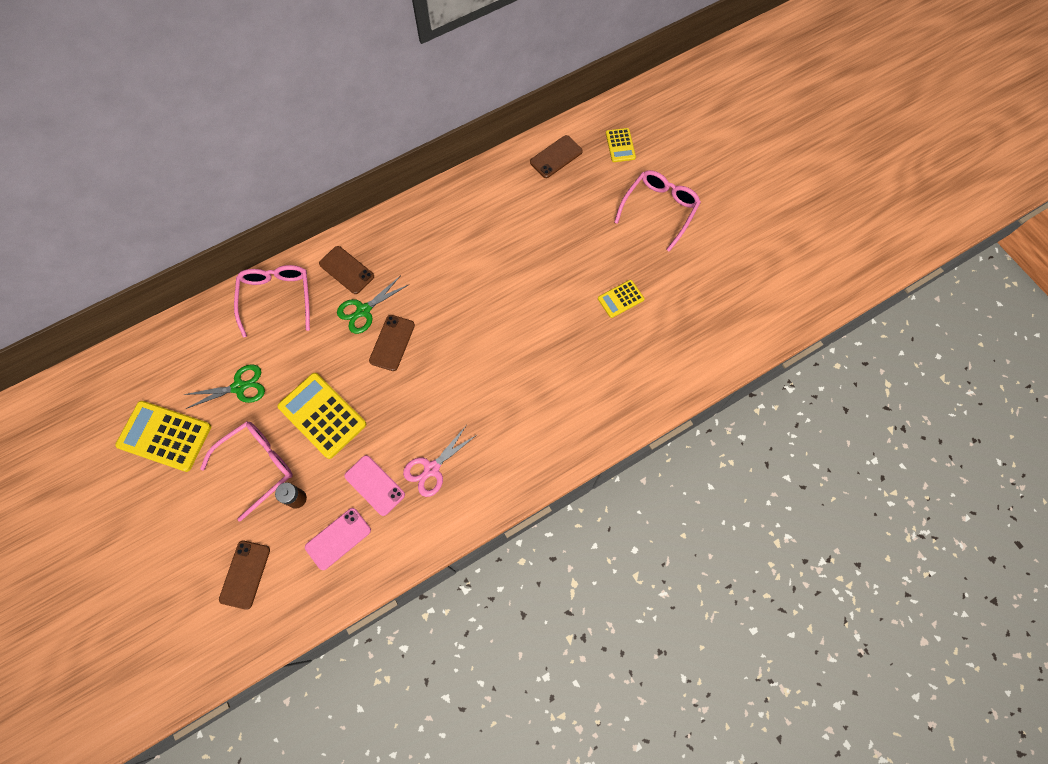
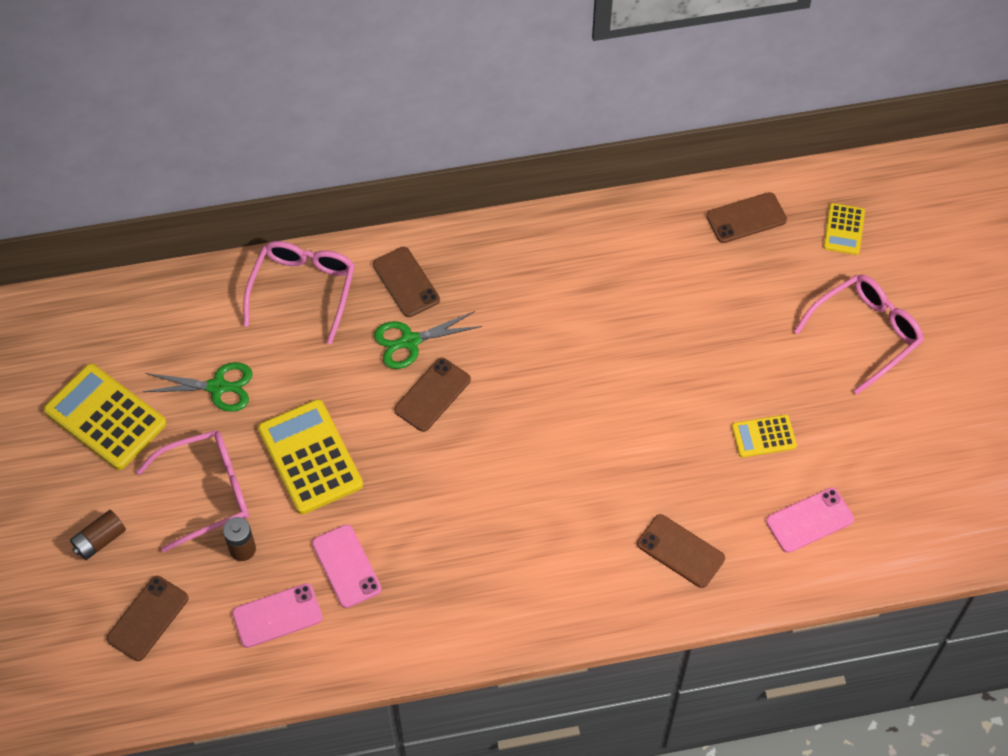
camera: 20 degrees right, 10 degrees down
pink scissors [403,426,477,497] -> none
none -> brown battery [70,510,126,560]
none -> brown phone [637,514,725,588]
none -> pink phone [766,487,854,553]

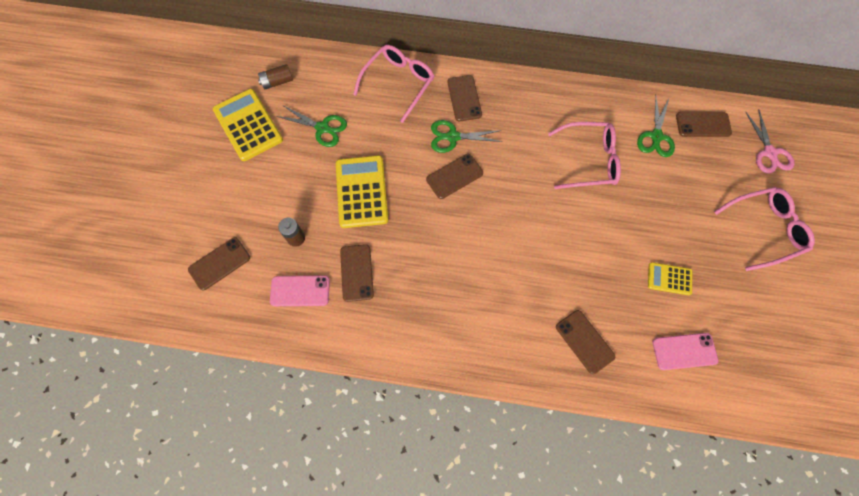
camera: 20 degrees right, 10 degrees up
brown battery [70,510,126,560] -> brown battery moved to [258,64,293,90]
pink glasses [136,430,249,552] -> pink glasses moved to [548,122,621,189]
pink phone [312,524,381,608] -> brown phone [340,244,374,302]
yellow calculator [824,203,865,255] -> pink scissors [746,109,795,174]
none -> green scissors [637,96,675,157]

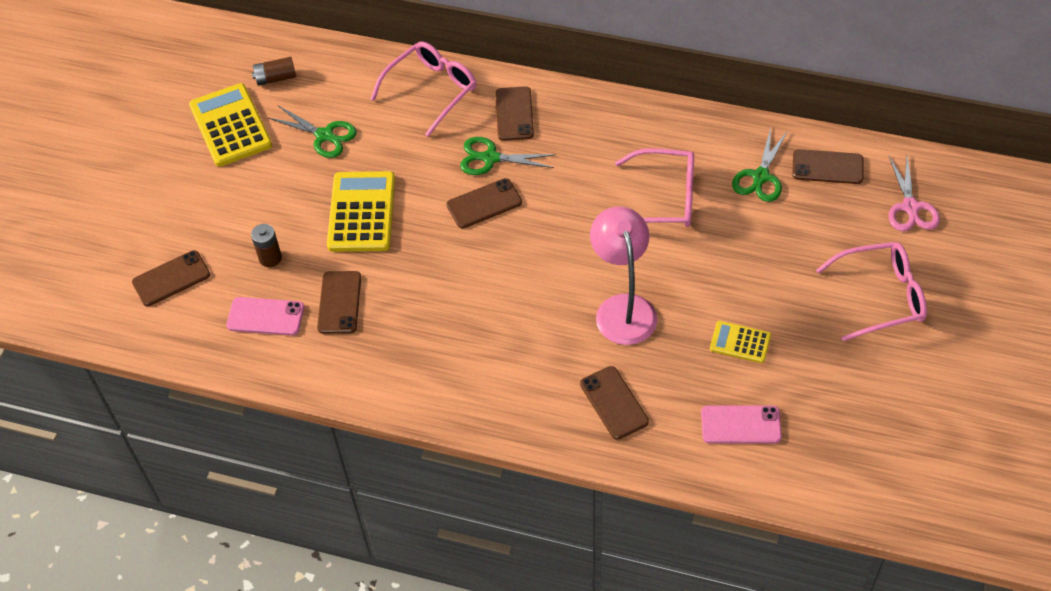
camera: 10 degrees right, 15 degrees down
none -> pink lamp [590,206,657,345]

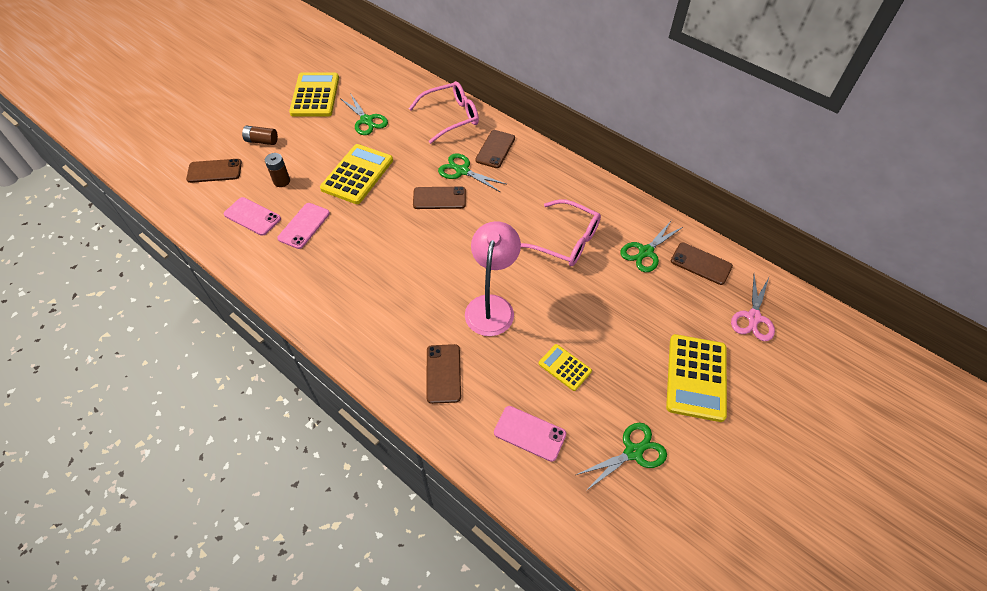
camera: 20 degrees right, 0 degrees up
brown battery [252,57,296,86] -> brown battery moved to [242,126,278,145]
brown phone [317,271,361,334] -> pink phone [277,203,330,249]
pink glasses [816,242,927,341] -> yellow calculator [666,334,727,422]
none -> green scissors [576,423,667,491]

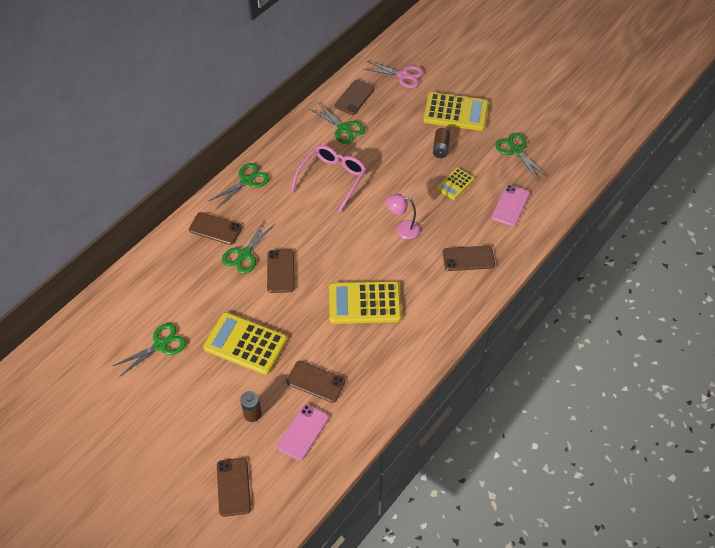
camera: 90 degrees left, 0 degrees up
brown battery [242,126,278,145] -> brown battery moved to [433,128,450,158]
pink phone [277,203,330,249] -> brown phone [287,361,345,403]
yellow calculator [289,72,339,117] -> yellow calculator moved to [329,281,401,324]
pink glasses [408,81,479,144] -> none
pink lamp [465,221,521,336] -> pink lamp [386,194,420,239], size x0.58
none -> green scissors [209,163,270,209]

